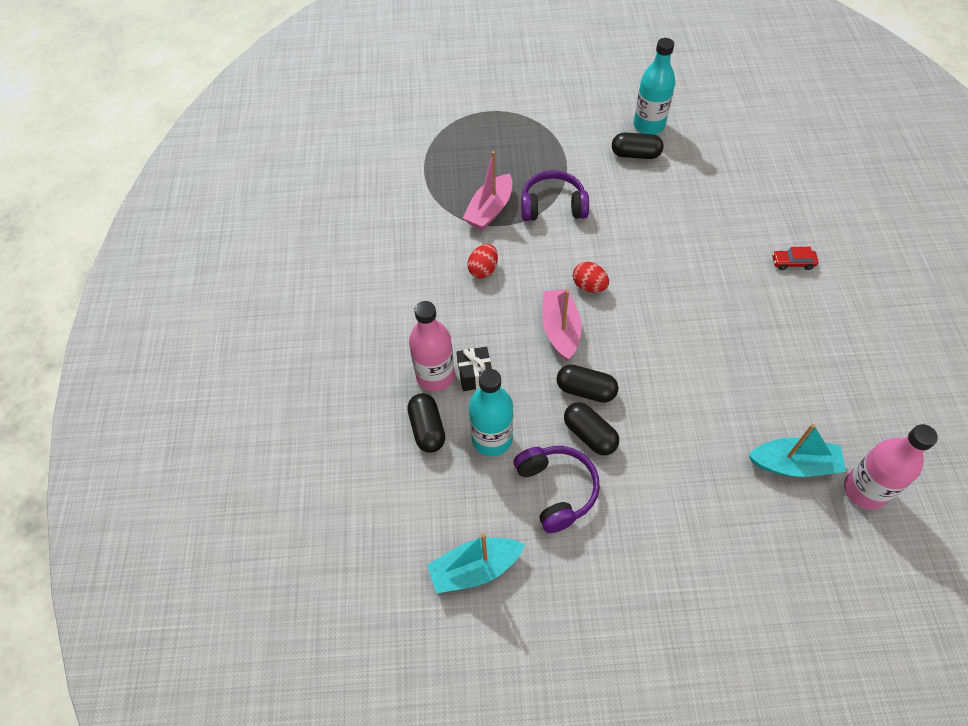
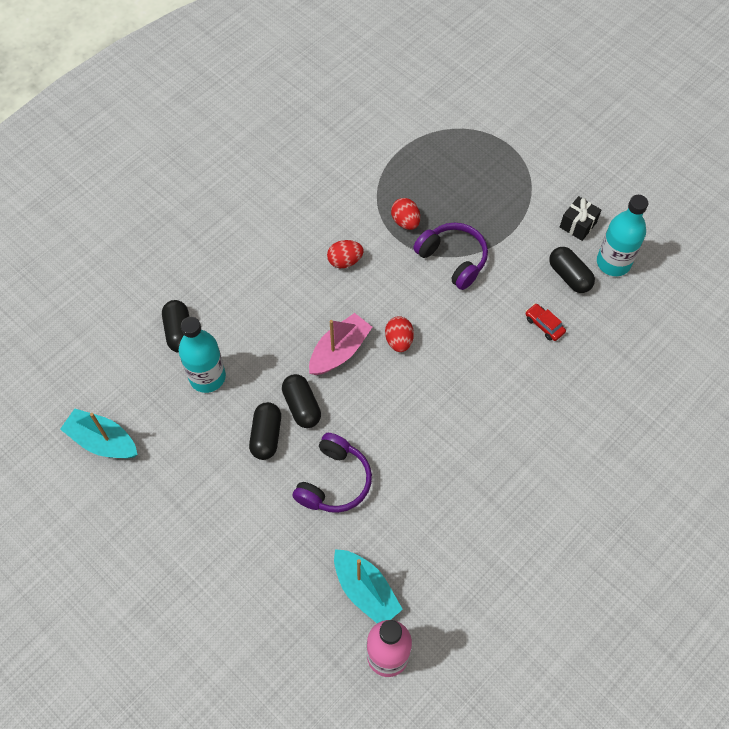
camera: 45 degrees right, 5 degrees up
black capsule [407,393,445,453] -> black capsule turned 45 degrees counterclockwise [162,300,189,353]
pink bottle [409,301,455,392] -> none
black gift [456,346,492,391] -> black gift moved to [560,196,601,241]
pink boat [463,151,512,230] -> red egg [391,198,420,230]
purple headphones [514,446,600,533] -> purple headphones moved to [292,433,372,513]
red car [772,247,818,270] -> red car moved to [525,303,566,341]

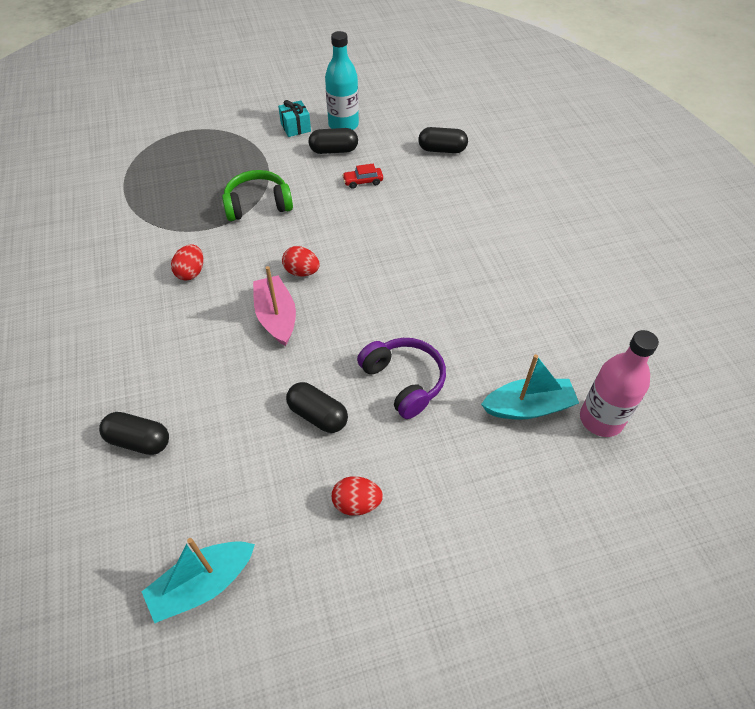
camera: 60 degrees left, 10 degrees down
turquoise bottle [179,317,226,393] -> none
black capsule [282,374,321,428] -> black capsule moved to [418,127,468,153]
red egg [391,198,420,230] -> red egg moved to [332,476,383,516]
purple headphones [413,223,488,290] -> green headphones [222,170,293,221]
black gift [560,196,601,241] -> turquoise gift [278,100,311,137]

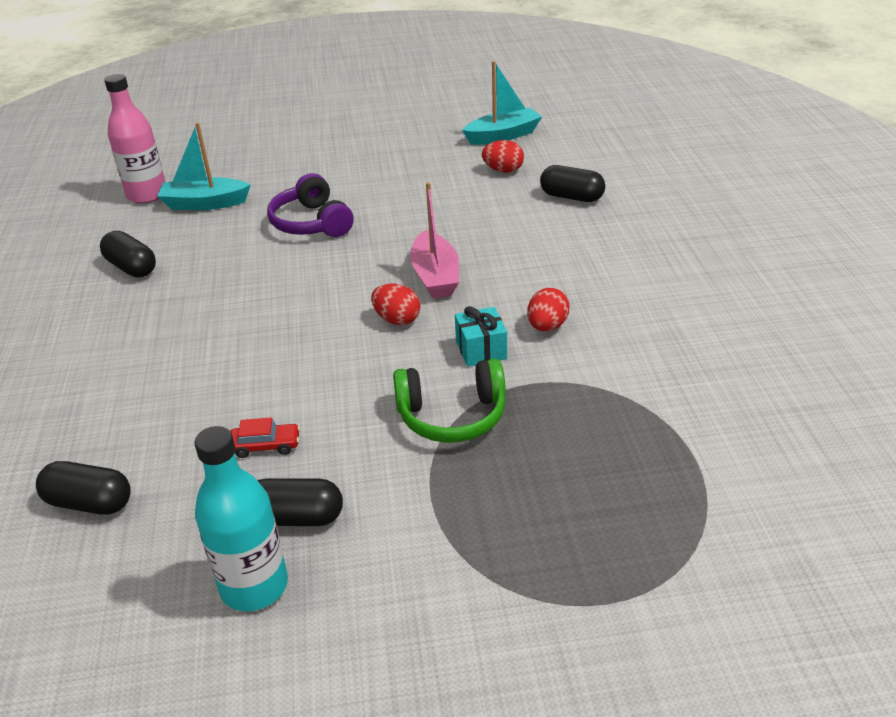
camera: 170 degrees left, 15 degrees down
turquoise gift [278,100,311,137] -> turquoise gift moved to [455,306,507,367]
black capsule [286,382,348,433] -> black capsule moved to [100,231,156,277]
red egg [332,476,383,516] -> red egg moved to [482,140,524,173]

